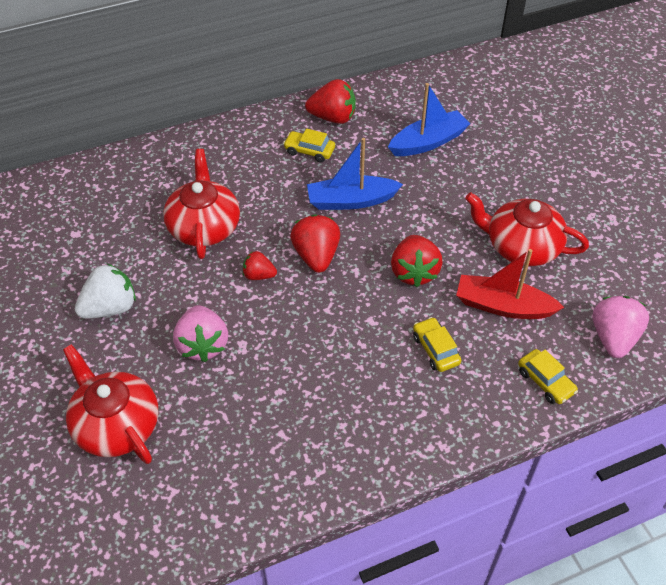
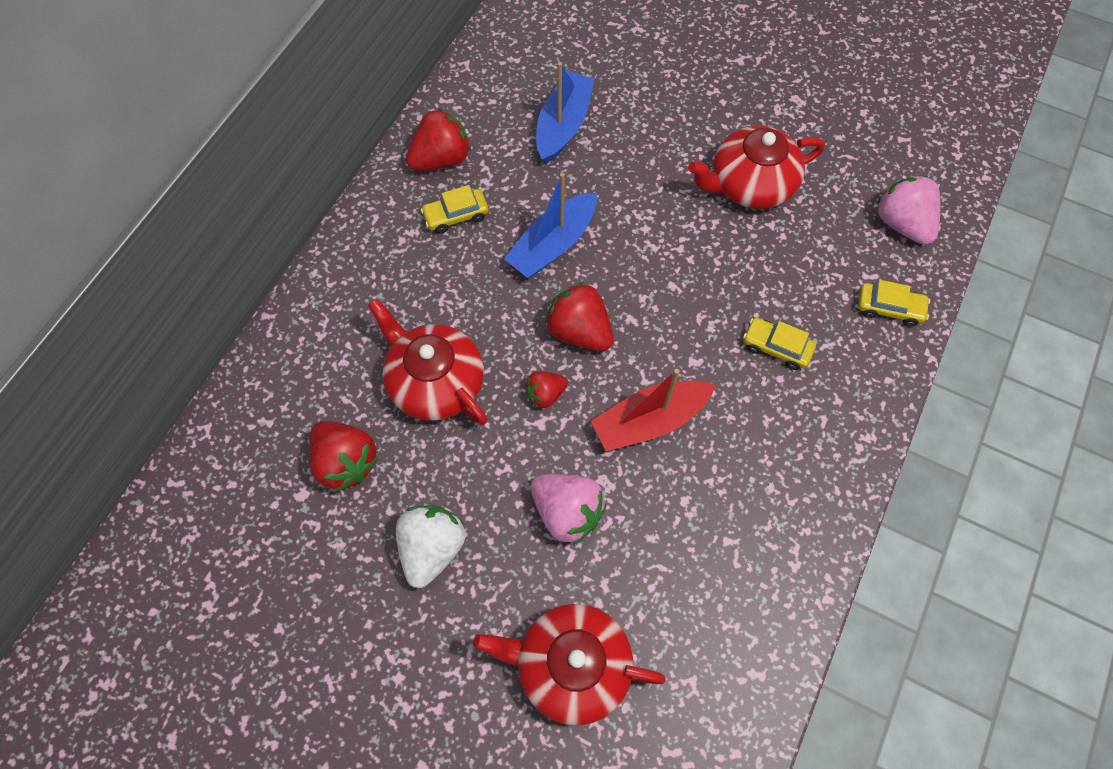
camera: 40 degrees left, 15 degrees up
red strawberry [391,235,443,288] -> red strawberry moved to [309,421,378,492]
red boat [456,249,564,319] -> red boat moved to [591,369,716,451]

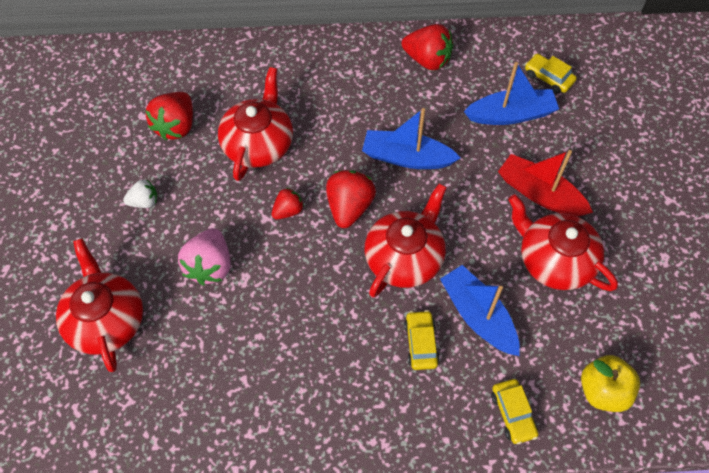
camera: 60 degrees right, 5 degrees down
white strawberry [396,505,465,588] -> white strawberry [123,179,158,208], size x0.59
yellow car [421,185,489,234] -> yellow car moved to [525,54,577,94]
red strawberry [525,371,568,409] -> red strawberry turned 105 degrees clockwise [272,188,304,219]
red boat [591,369,716,451] -> red boat moved to [498,150,593,216]
pink strawberry [876,175,940,245] -> yellow apple [581,355,640,412]
none -> red teapot [365,183,447,298]
none -> blue boat [440,265,520,356]

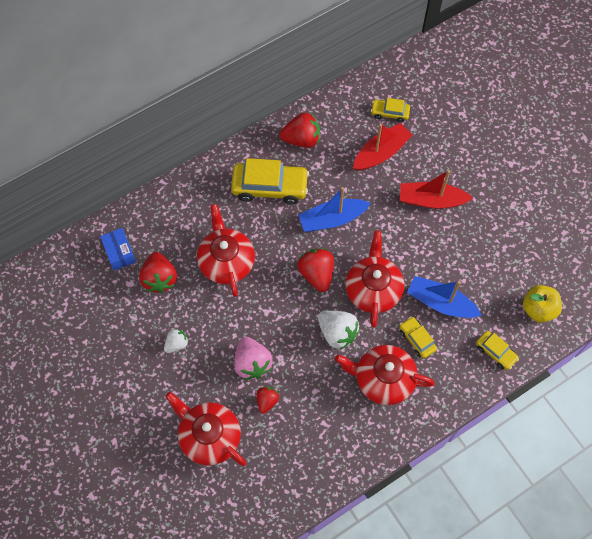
camera: 30 degrees left, 5 degrees up
red strawberry [272,188,304,219] -> red strawberry moved to [257,387,279,414]
blue boat [464,62,559,125] -> red boat [353,123,413,171]
red teapot [508,194,618,291] -> red teapot moved to [335,345,435,405]
none -> blue box [100,228,136,270]
none -> yellow car [231,158,309,204]
none -> white strawberry [318,310,360,350]

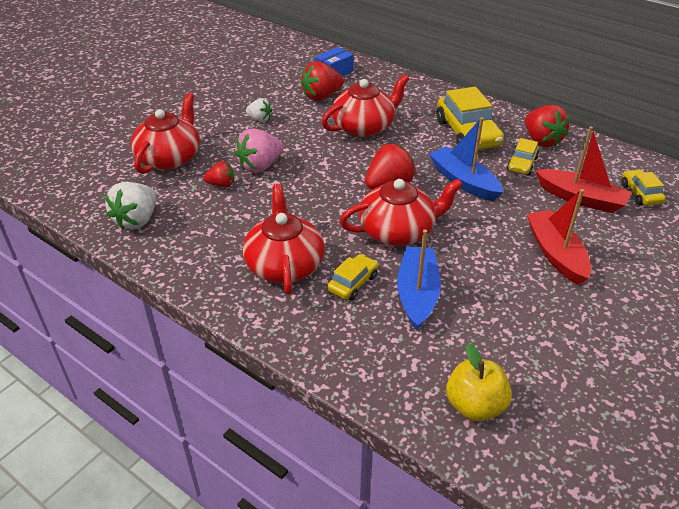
camera: 70 degrees right, 25 degrees down
white strawberry [318,310,360,350] -> white strawberry moved to [105,182,156,230]
yellow car [476,331,519,370] -> yellow car moved to [507,138,539,175]

